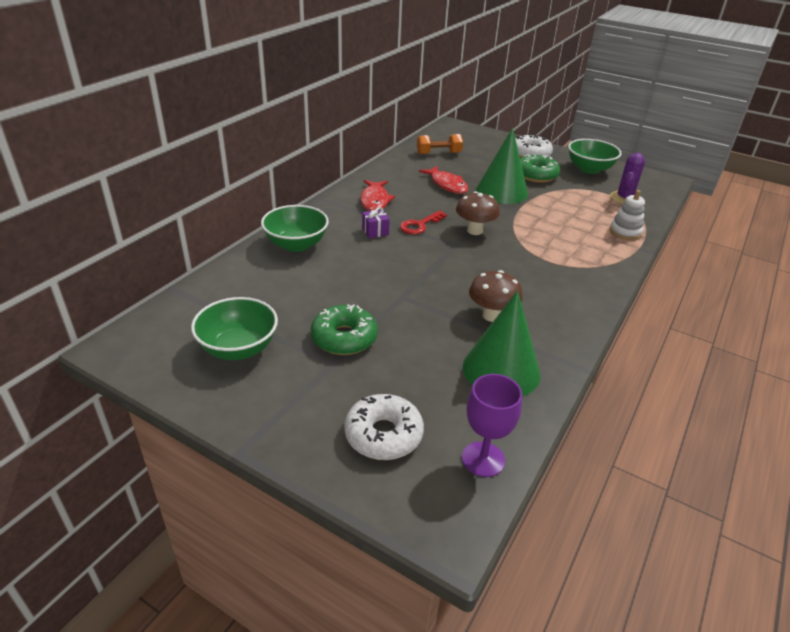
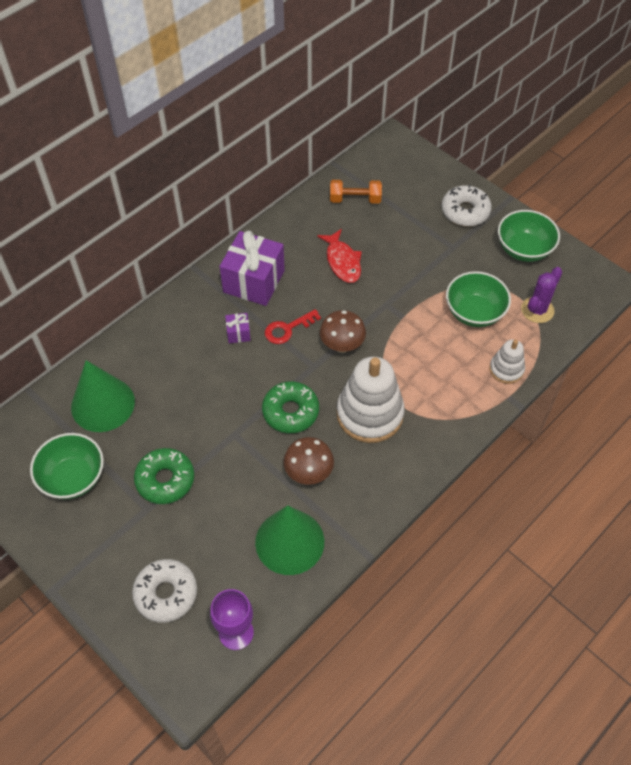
camera: 15 degrees right, 20 degrees up
green bowl [261,205,329,252] -> green bowl moved to [446,271,511,327]
red fish [360,180,395,211] -> purple gift [219,231,285,306]
green cone [476,128,528,204] -> green cone moved to [71,360,135,432]
green donut [520,154,560,183] -> green donut moved to [262,381,319,433]
none -> white stacking toy [337,356,405,443]

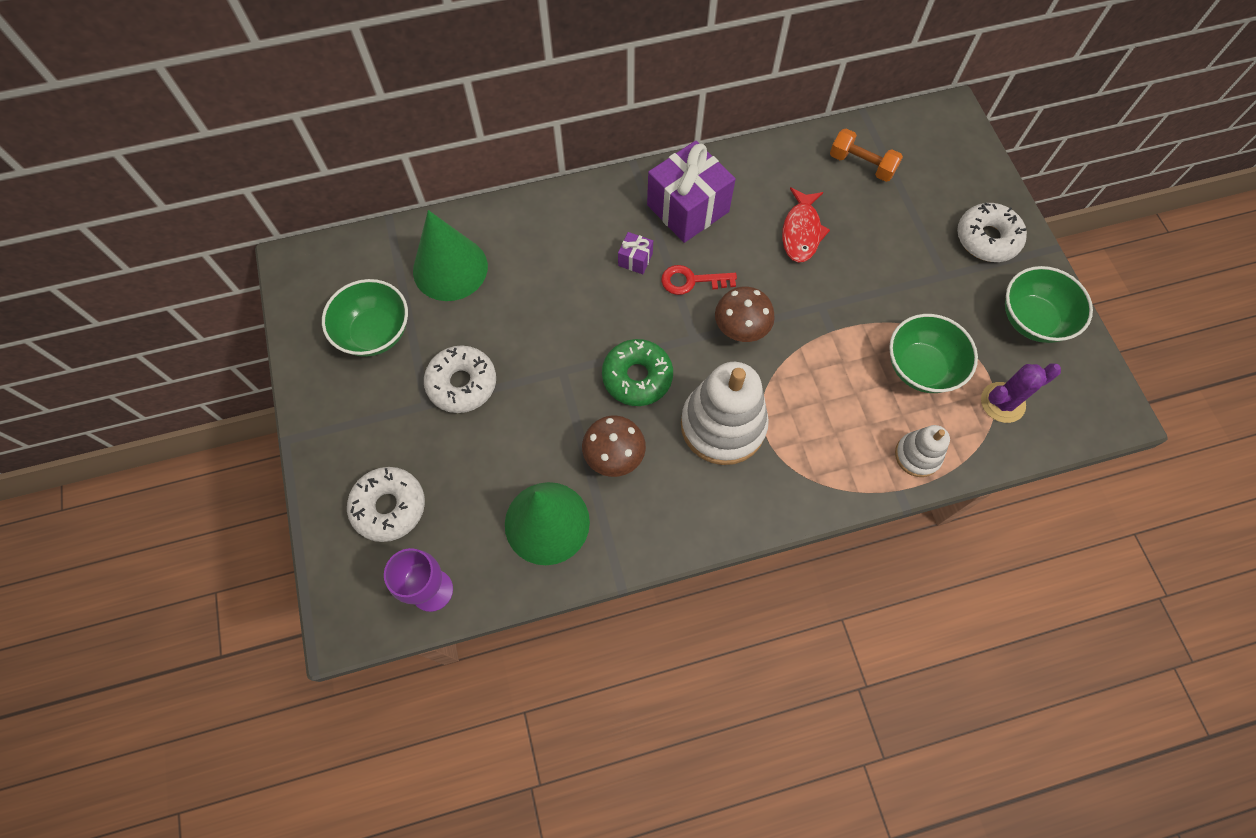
camera: 30 degrees right, 10 degrees up
green donut [134,448,194,504] -> white donut [424,345,496,413]

